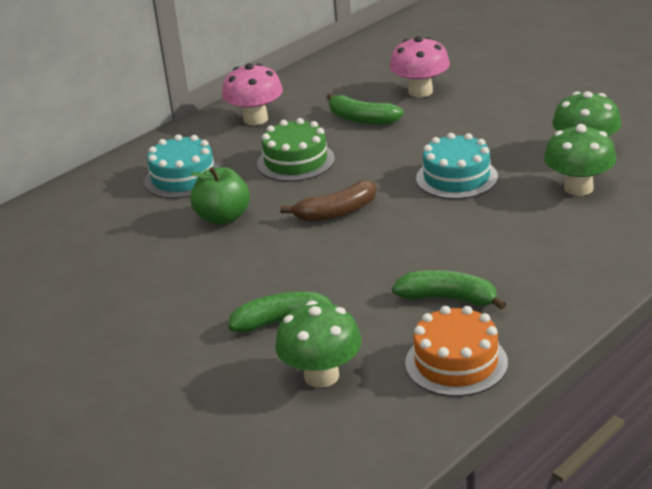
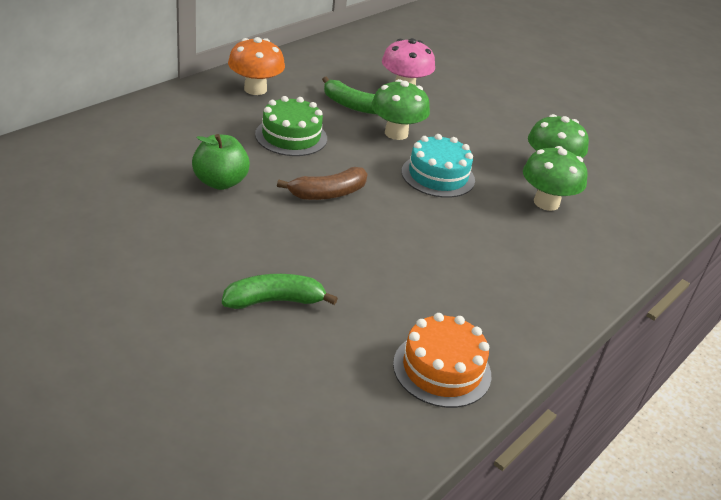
camera: 10 degrees left, 5 degrees up
turquoise cake [144,134,220,199] -> none
pink mushroom [222,63,283,125] -> orange mushroom [228,37,285,95]
green mushroom [275,301,362,388] -> green mushroom moved to [371,79,430,140]
green banana [392,270,506,310] -> none

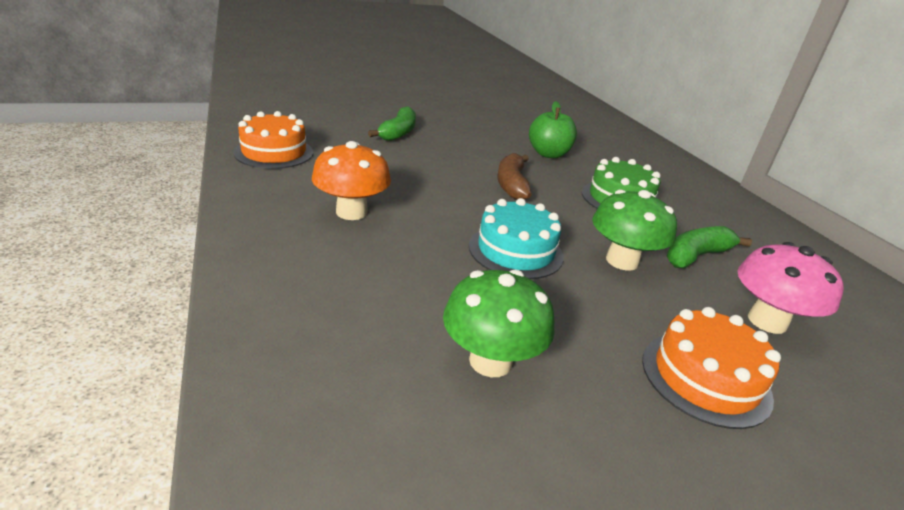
camera: 120 degrees right, 5 degrees down
orange mushroom [228,37,285,95] -> orange mushroom moved to [312,141,391,220]
green mushroom [523,146,588,211] -> none
none -> orange cake [642,307,781,429]

